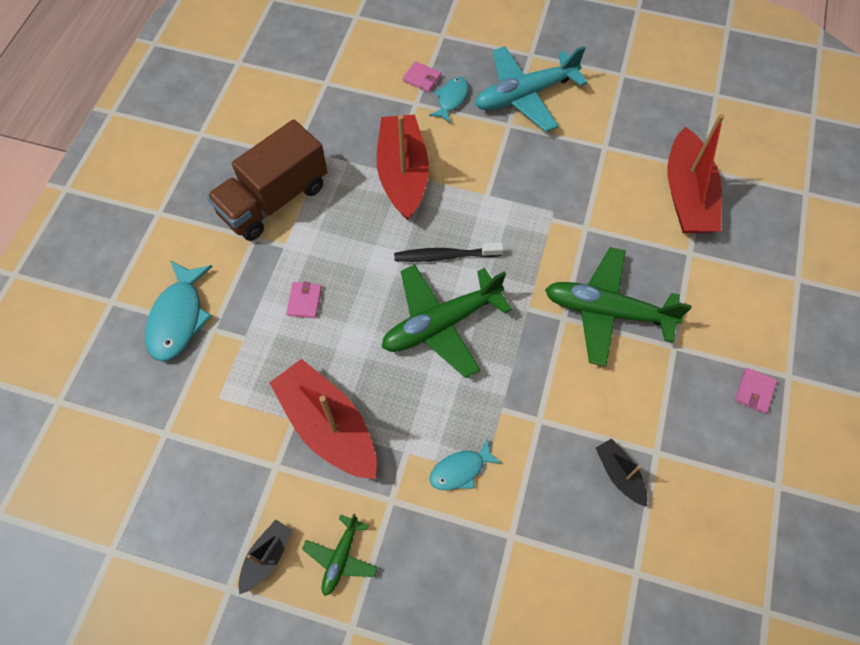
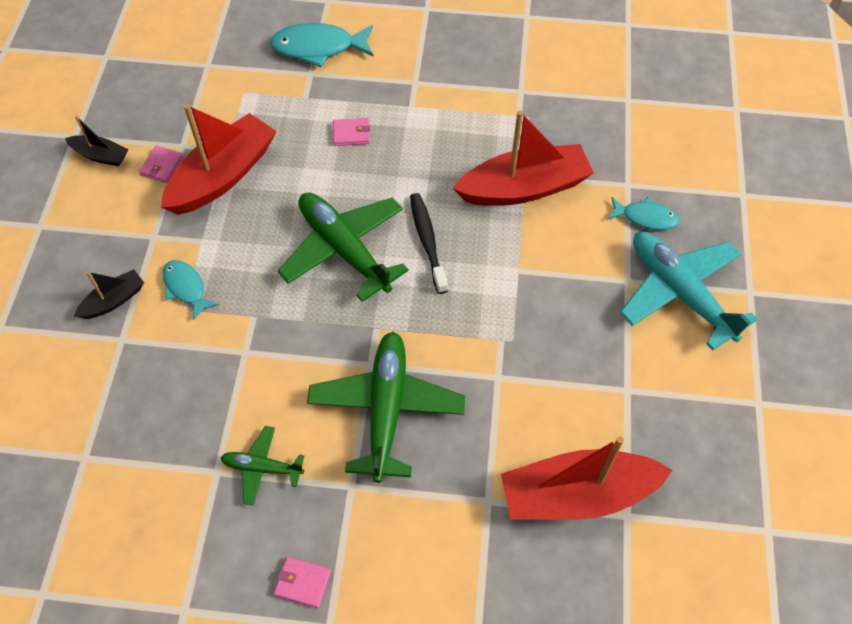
camera: 80 degrees right, 5 degrees down
brown truck [207,119,327,241] -> none
green plane [302,513,378,596] -> green plane moved to [221,426,304,506]
pink wallet [403,61,441,92] -> pink wallet moved to [139,146,184,183]
black boat [596,438,648,507] -> black boat moved to [74,269,144,319]

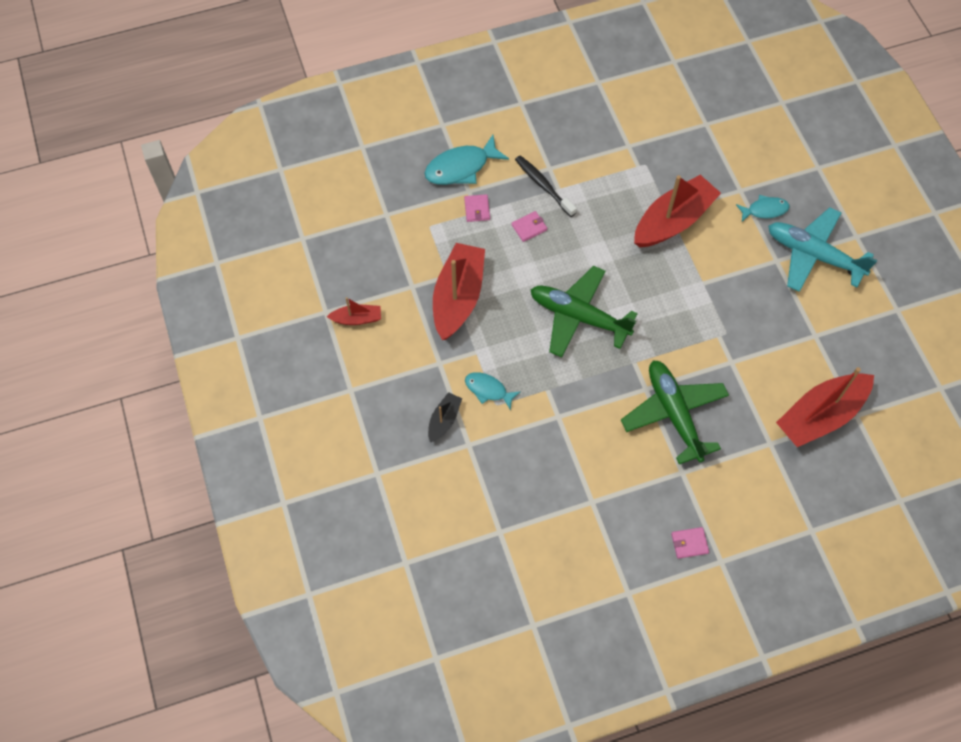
camera: 25 degrees left, 5 degrees up
black boat [65,116,128,166] -> red boat [327,297,381,325]
pink wallet [139,146,184,183] -> pink wallet moved to [464,194,490,222]
green plane [221,426,304,506] -> none
black toothbrush [410,193,448,294] -> black toothbrush moved to [515,155,577,217]

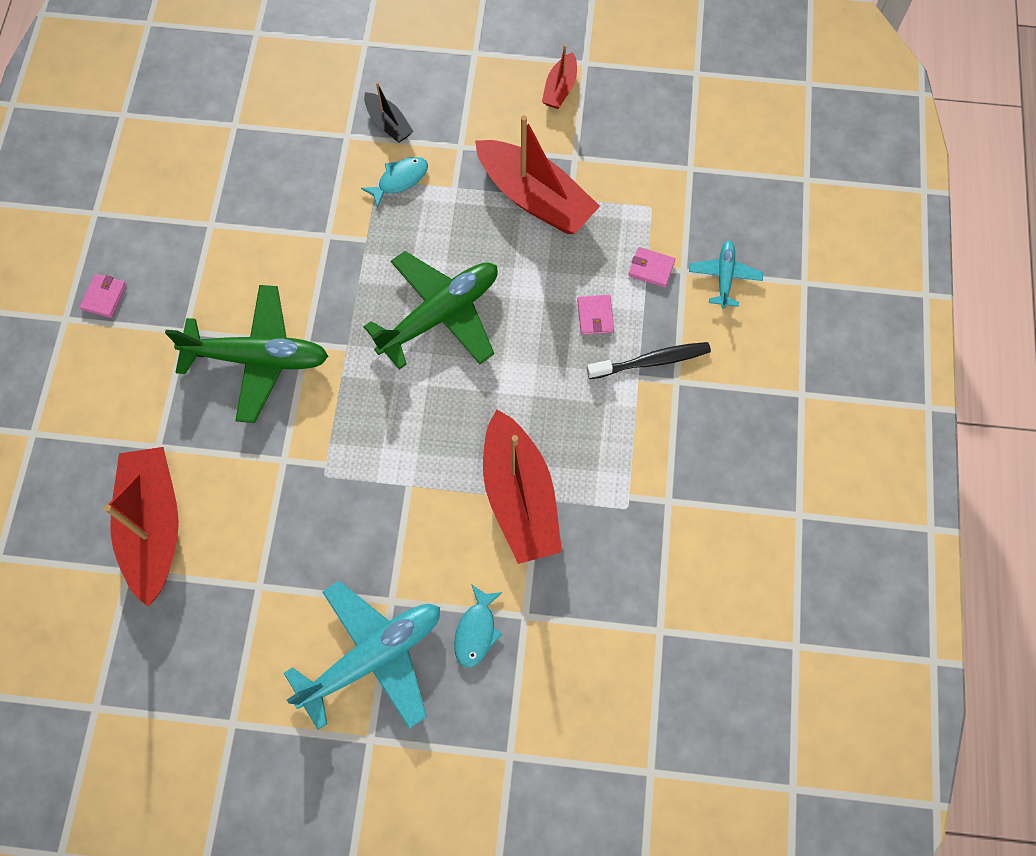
camera: 115 degrees right, 5 degrees up
turquoise fish [425,135,509,185] -> turquoise plane [689,240,763,308]

